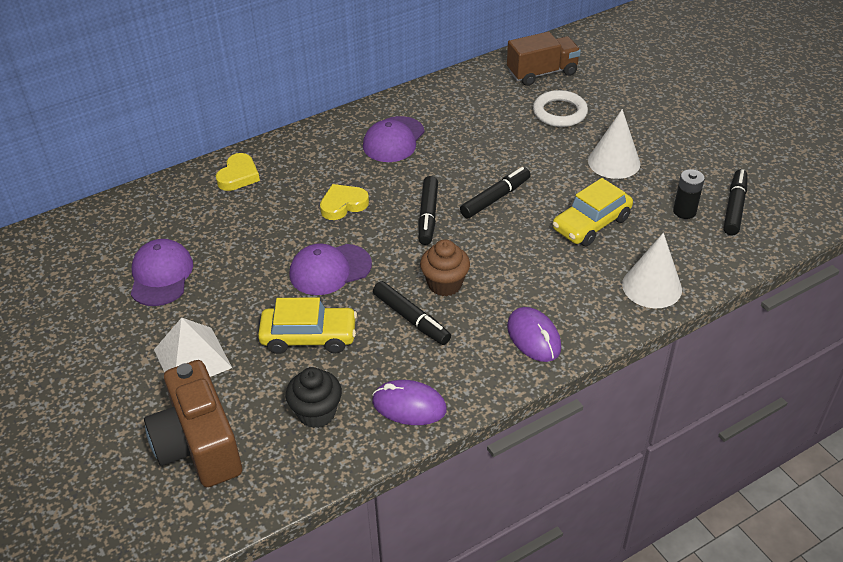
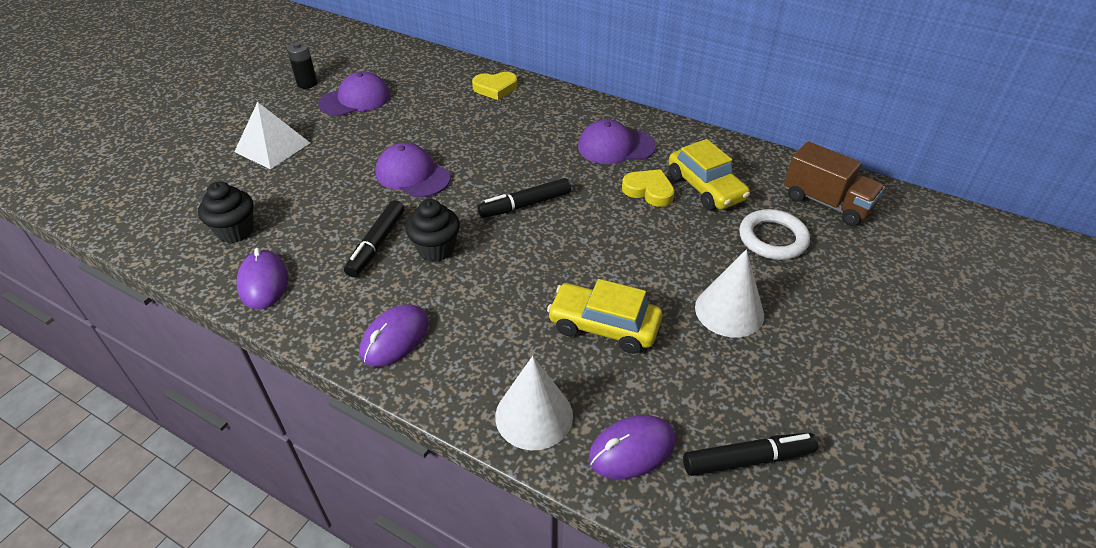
camera: 60 degrees right, 0 degrees up
brown camera [144,360,242,487] -> none
yellow car [258,297,357,354] -> yellow car moved to [669,139,750,210]
yellow heart [320,184,369,220] -> yellow heart moved to [622,169,675,207]
brown cupcake [420,239,470,296] -> black cupcake [405,199,460,262]
black marker [460,167,531,218] -> none
black battery [673,169,705,219] -> black battery moved to [287,42,317,89]
none -> purple mouse [588,415,675,479]

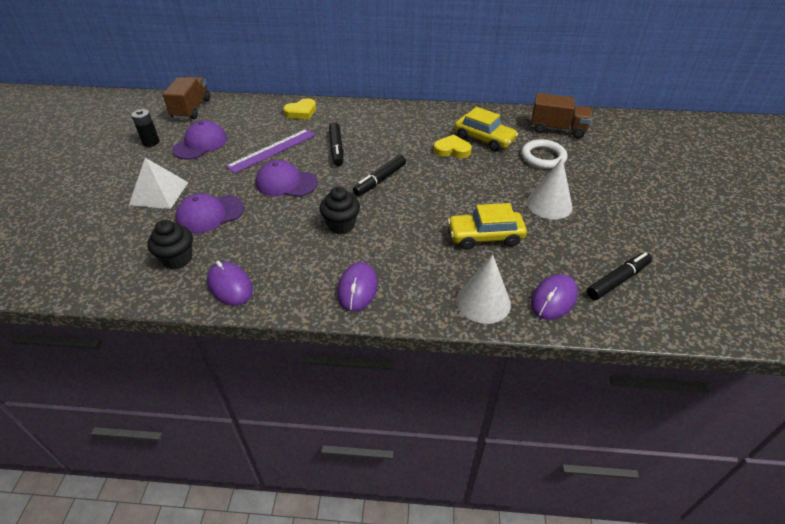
camera: 25 degrees left, 0 degrees up
black marker [344,200,405,277] -> black marker moved to [329,122,343,166]
purple cap [578,120,656,164] -> purple cap moved to [175,194,244,234]
none -> brown truck [162,77,210,119]
none -> purple ruler [226,129,316,174]

